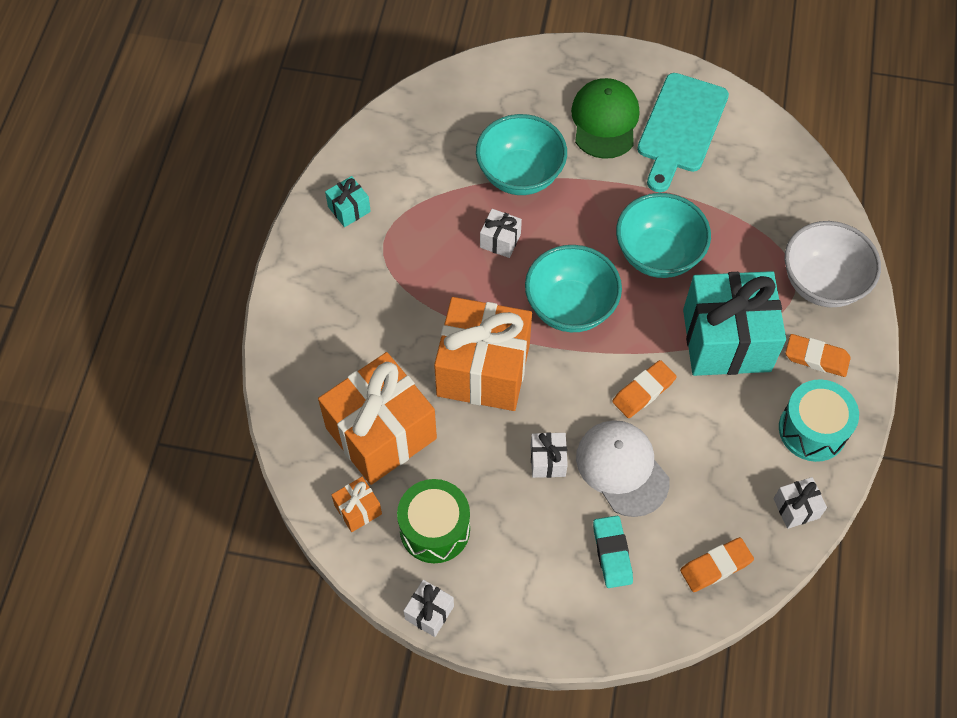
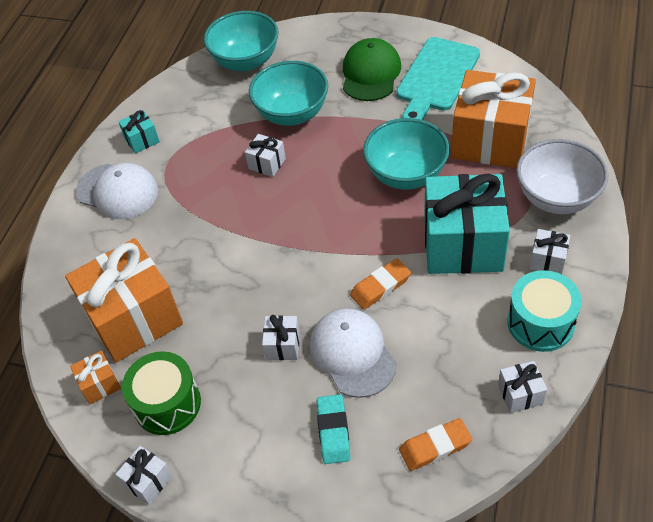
camera: 10 degrees right, 10 degrees down
orange gift [434,297,532,411] -> orange gift moved to [451,70,536,168]
turquoise bowl [525,245,622,332] -> turquoise bowl moved to [204,11,279,71]
orange eraser [785,334,851,377] -> white gift [529,229,570,274]
none -> white cap [76,163,158,219]

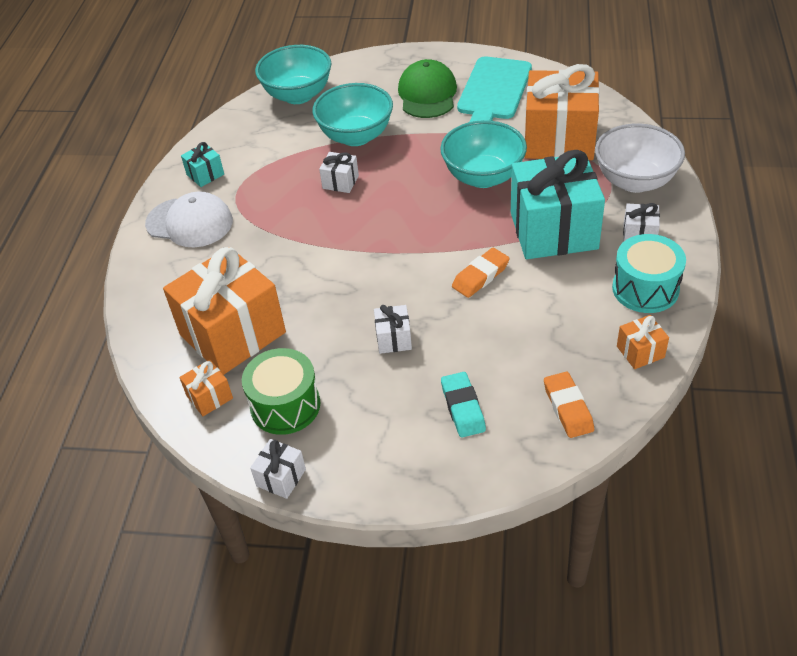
camera: 10 degrees left, 5 degrees down
white cap [310,308,397,398] -> none
orange eraser [399,418,472,471] -> orange eraser turned 75 degrees counterclockwise [544,372,594,438]
white gift [498,361,547,413] -> orange gift [617,315,669,369]

